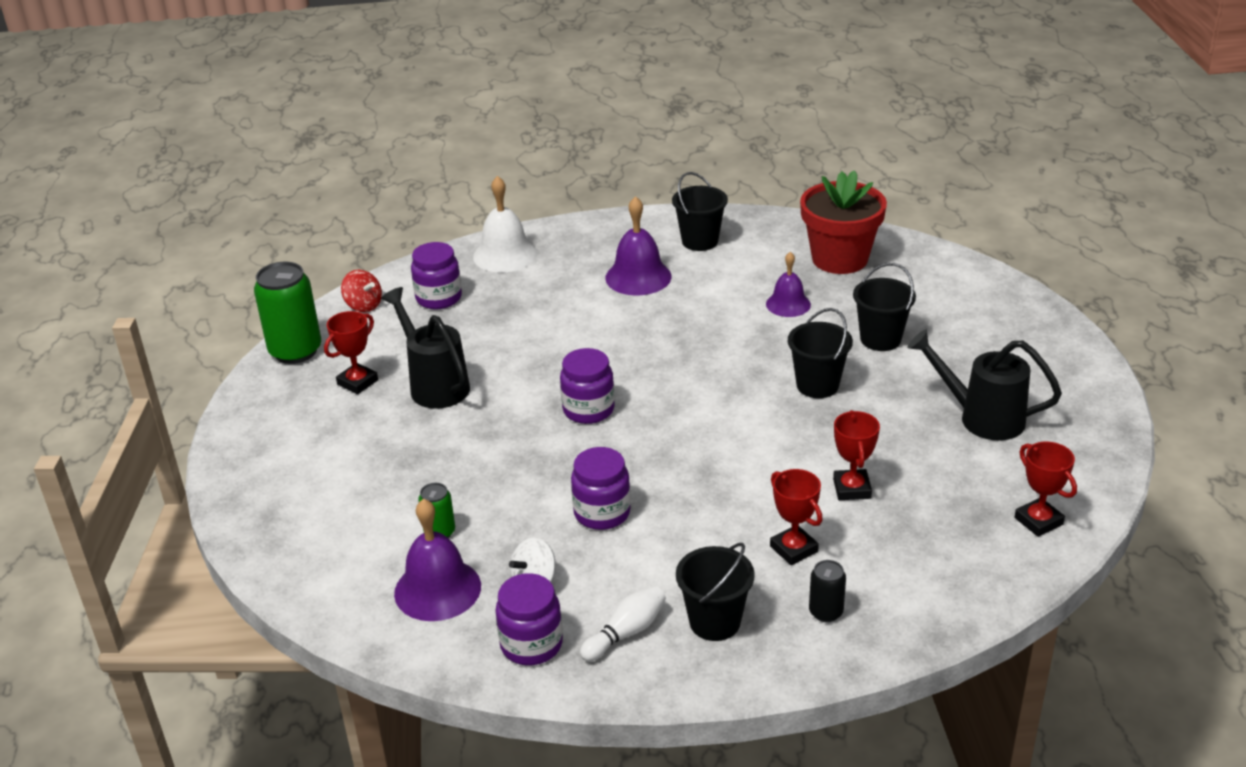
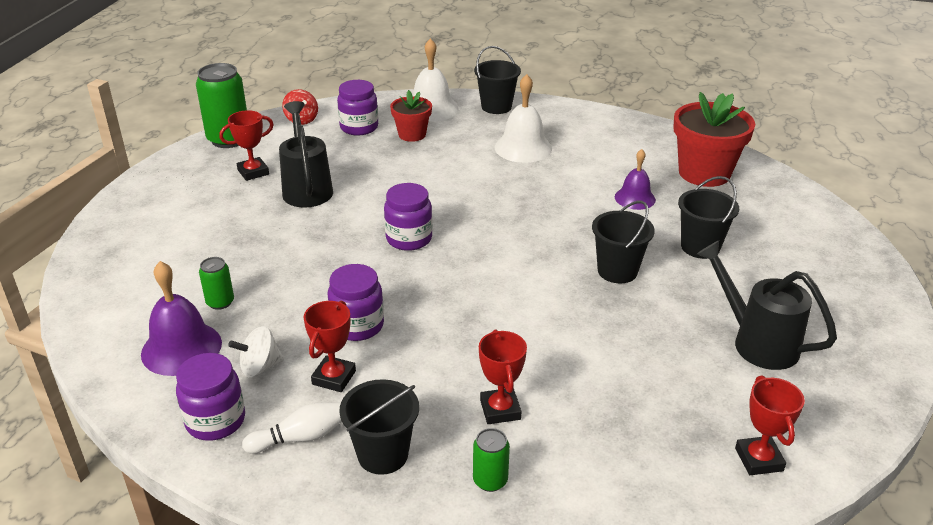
camera: 20 degrees right, 0 degrees up
purple bell [605,196,671,295] -> white bell [495,74,552,163]
black bucket [672,172,728,251] -> black bucket moved to [474,46,521,114]
black can [809,560,846,622] -> green can [473,428,510,492]
red trophy [833,410,880,500] -> red trophy moved to [304,301,356,392]
none -> red flower pot [390,90,432,142]

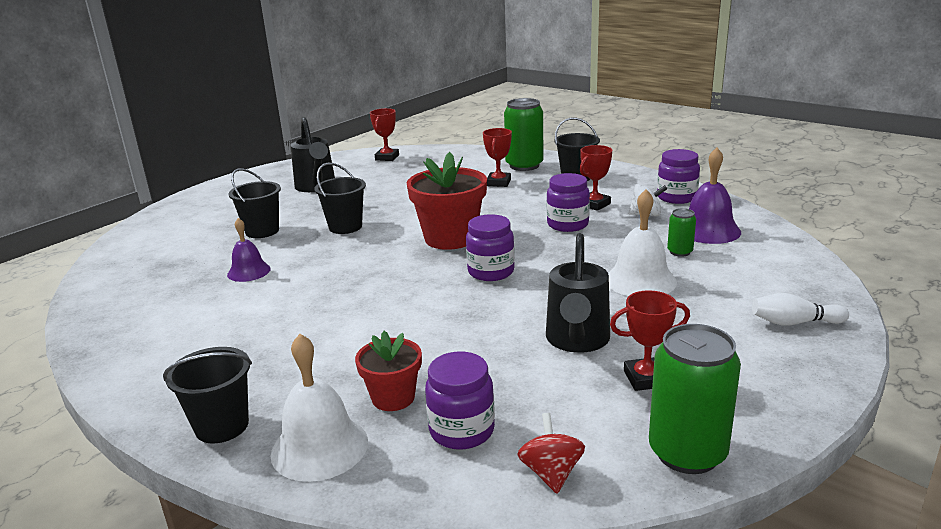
camera: 155 degrees left, 10 degrees down
white bowling pin [242,402,342,454] -> white bowling pin moved to [752,293,849,326]
green can [473,428,510,492] -> green can [504,98,543,171], size x2.00
white bell [495,74,552,163] -> white bell moved to [608,189,677,296]
red flower pot [673,92,755,187] -> red flower pot moved to [407,152,487,250]

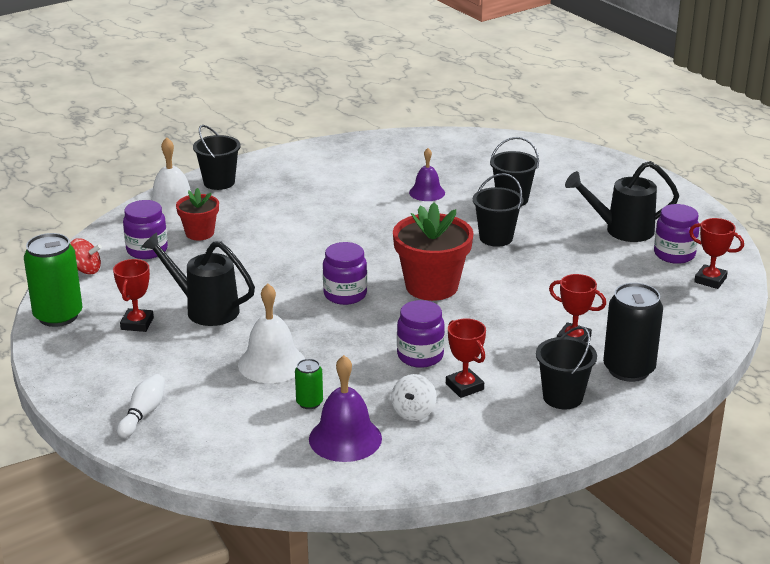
camera: 105 degrees right, 5 degrees up
green can [504,98,543,171] -> black can [603,283,663,382]
purple jar [657,149,700,204] -> purple jar moved to [654,204,700,264]

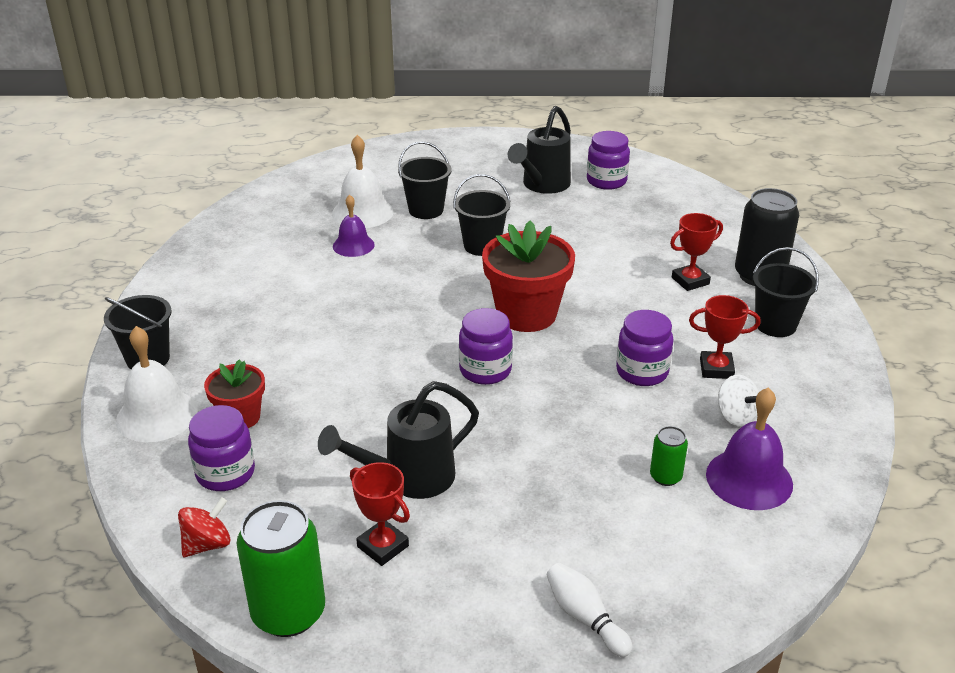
camera: 55 degrees left, 5 degrees up
white bell [238,283,305,383] -> white bell moved to [332,135,393,228]
red trophy [689,218,744,289] -> none

